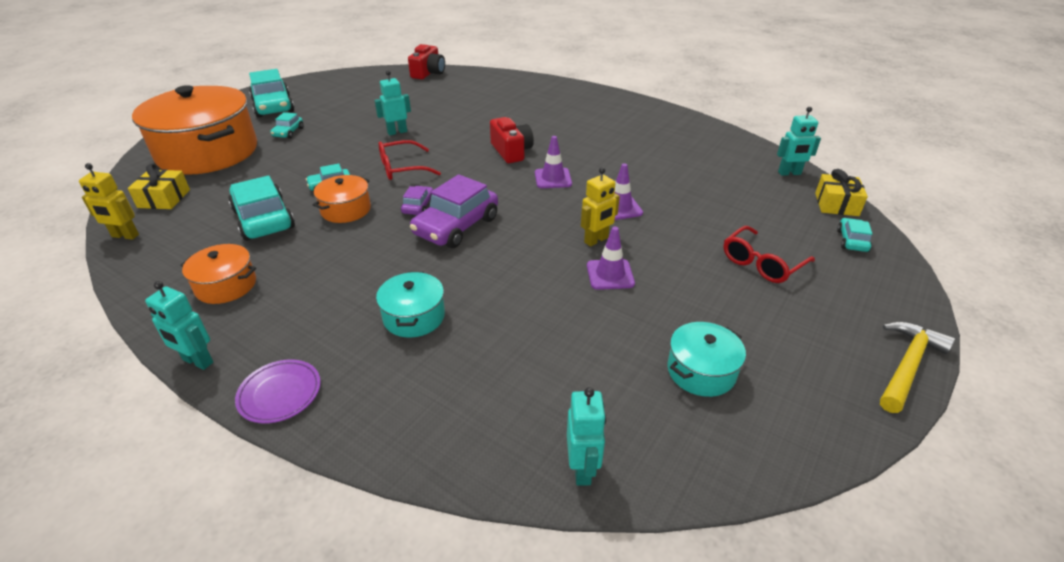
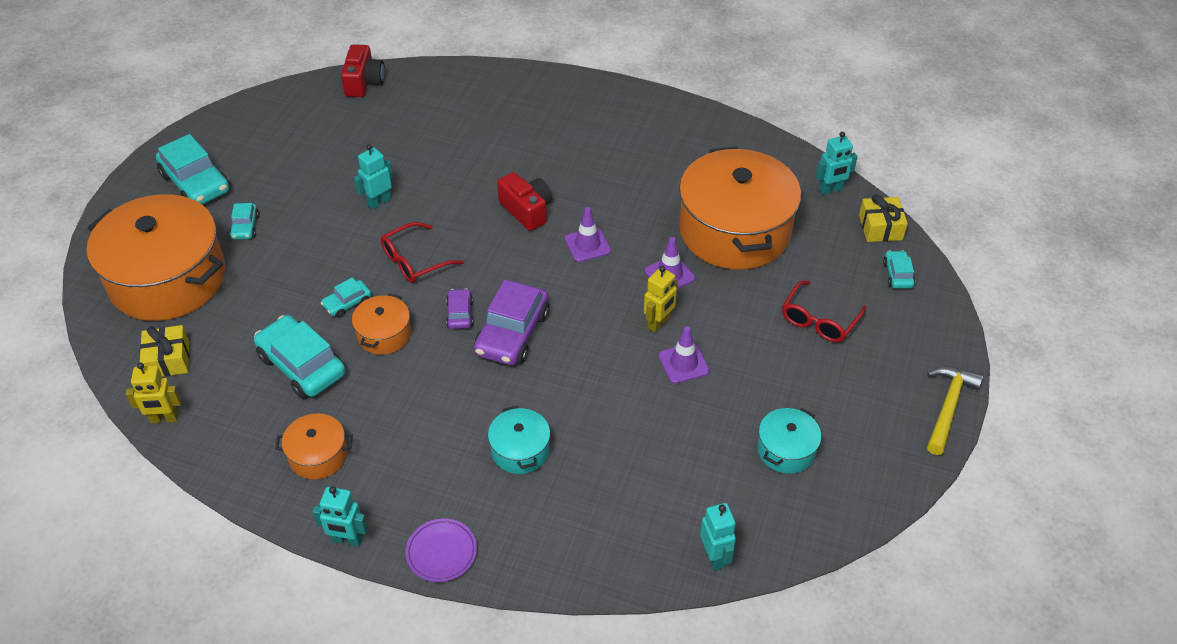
camera: 15 degrees left, 10 degrees up
none -> orange pot [679,146,801,270]

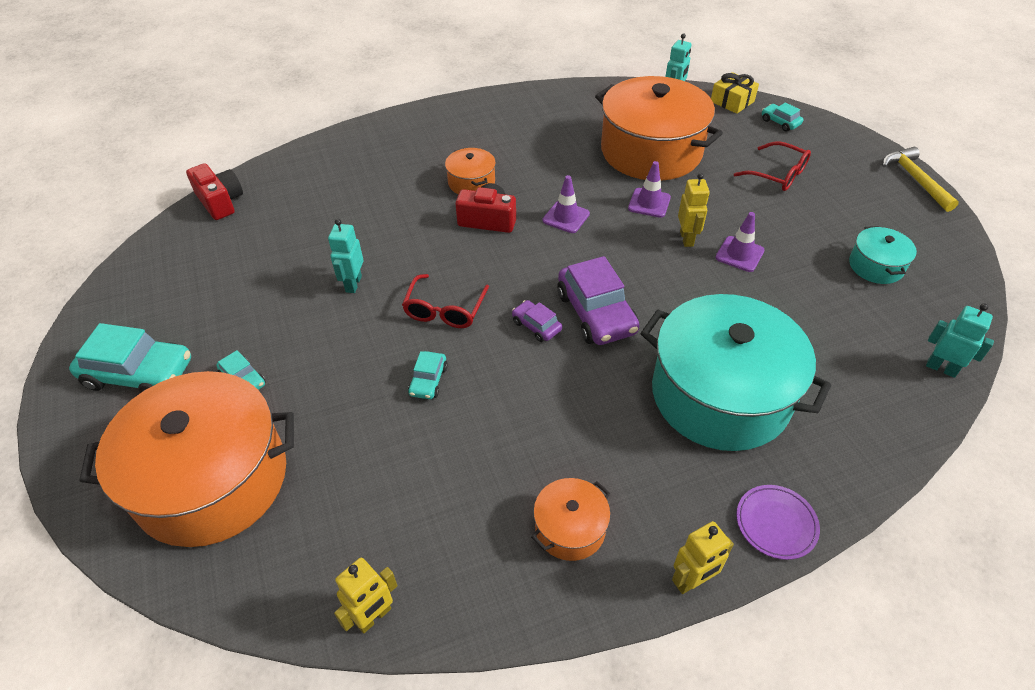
camera: 40 degrees left, 0 degrees up
yellow gift [140,325,189,377] -> none
turquoise car [254,315,346,399] -> none
turquoise robot [313,486,368,547] -> yellow robot [672,521,734,594]
orange pot [352,294,411,355] -> orange pot moved to [445,148,496,195]
turquoise pot [488,406,550,474] -> turquoise pot [641,294,831,451], size x2.23
red glasses [782,281,866,343] -> red glasses turned 45 degrees counterclockwise [734,141,811,191]

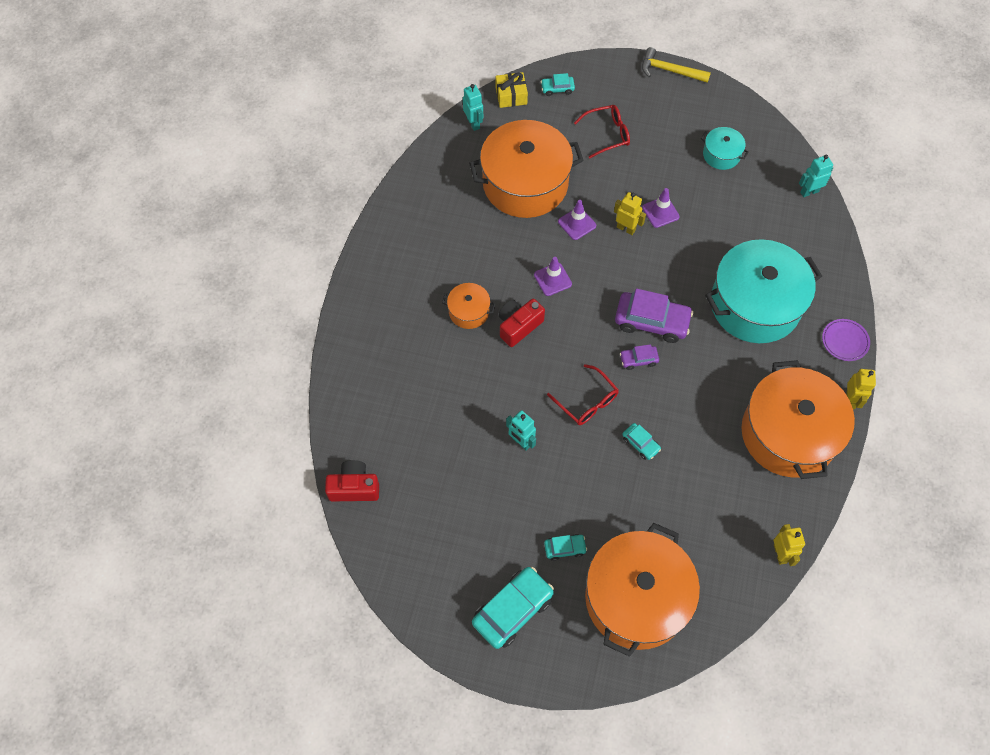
camera: 55 degrees left, 15 degrees up
orange pot [531,478,611,561] -> orange pot [741,360,855,479], size x2.23

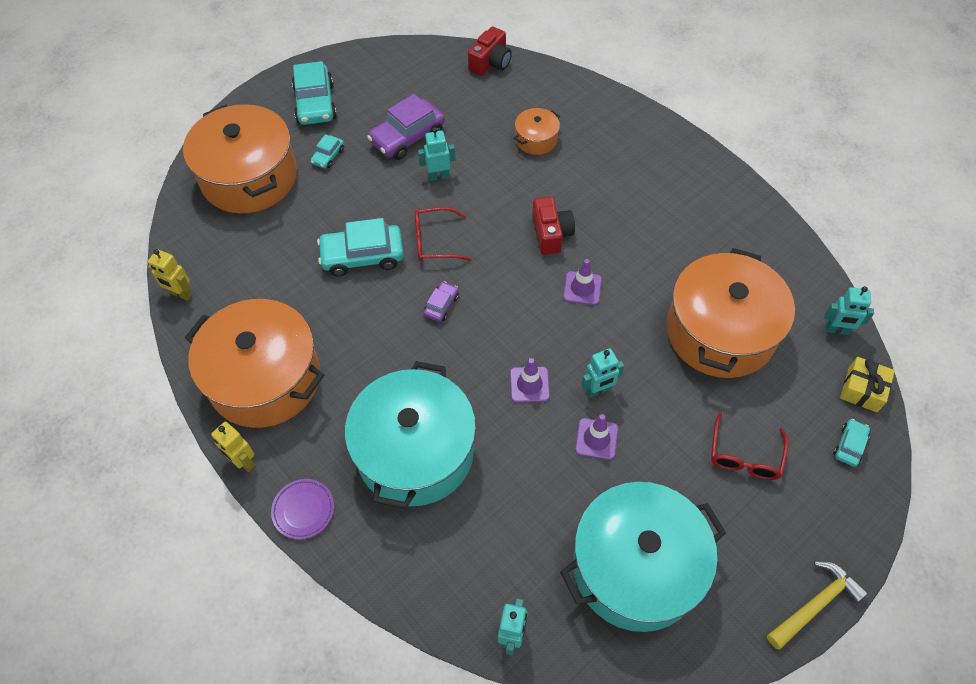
camera: 125 degrees right, 5 degrees down
orange pot [442,283,495,329] -> orange pot moved to [514,108,560,155]
purple traffic cone [558,200,596,240] -> purple traffic cone moved to [510,358,550,403]
yellow robot [614,192,646,235] -> turquoise robot [581,348,624,398]
purple car [615,288,693,343] -> purple car moved to [367,94,445,160]
turquoise car [622,423,661,460] -> turquoise car [317,218,404,276], size x1.99
turquoise pot [701,127,749,170] -> turquoise pot [560,482,726,632], size x2.23

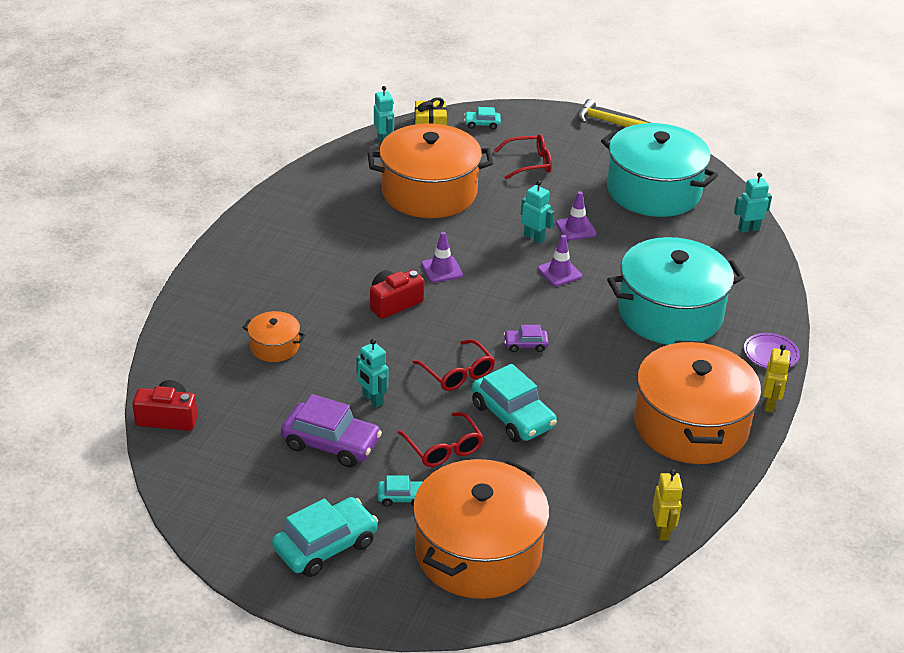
camera: 120 degrees left, 20 degrees down
none -> red glasses [398,412,483,467]

